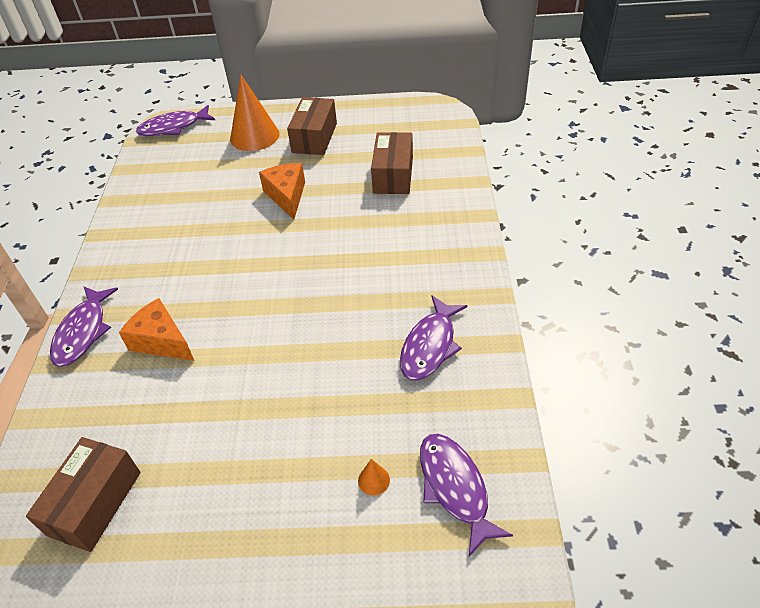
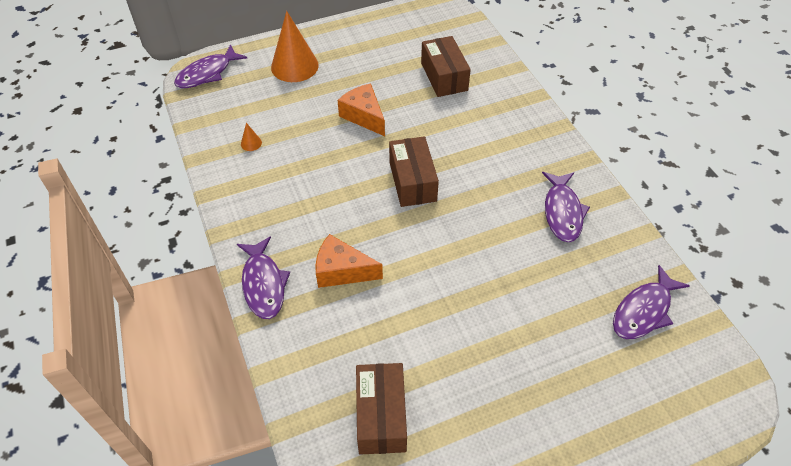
camera: 25 degrees left, 5 degrees up
brown box [287,97,337,155] -> brown box moved to [389,136,439,207]
orange cone [358,459,390,495] -> orange cone moved to [241,123,262,151]
purple fish [420,434,513,556] -> purple fish turned 90 degrees counterclockwise [613,265,690,339]

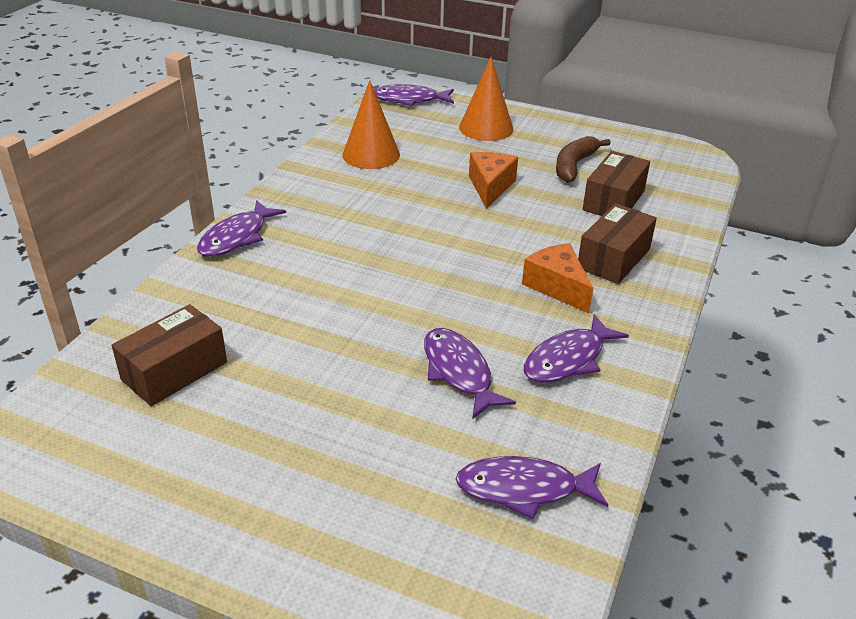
camera: 45 degrees right, 15 degrees down
orange cone [241,123,262,151] -> orange cone [342,80,400,169], size x2.49
orange cheese [316,234,383,288] -> orange cheese moved to [522,243,593,313]
brown box [389,136,439,207] -> brown box moved to [578,203,657,284]
none -> purple fish [424,328,516,419]
none -> brown banana [556,136,611,182]

